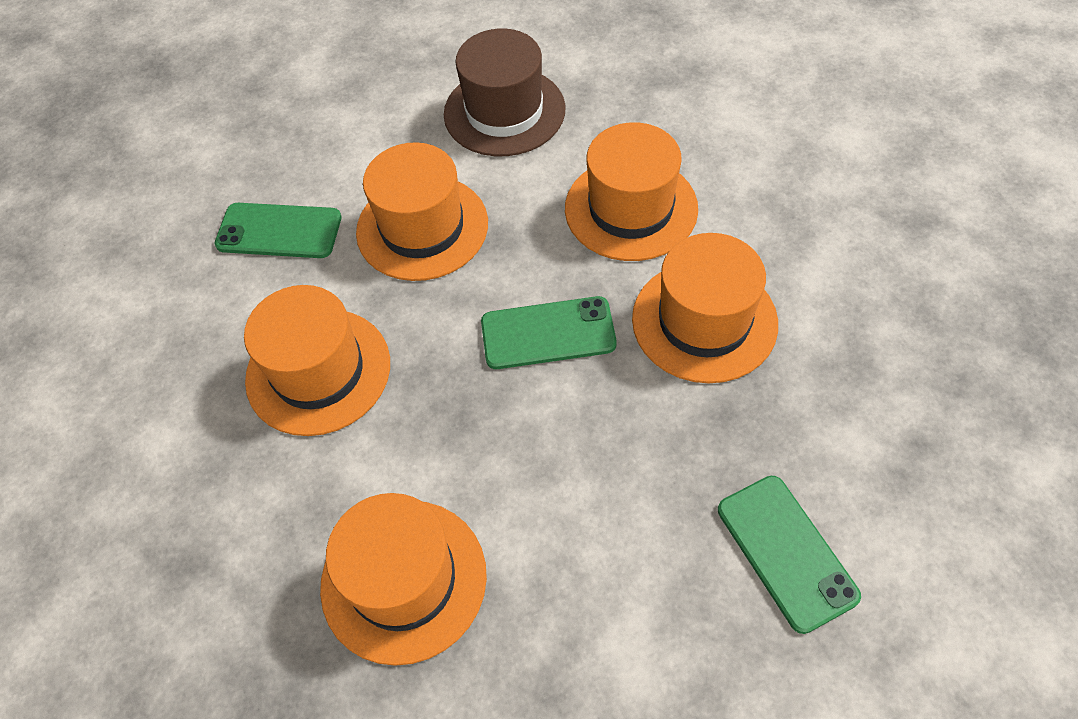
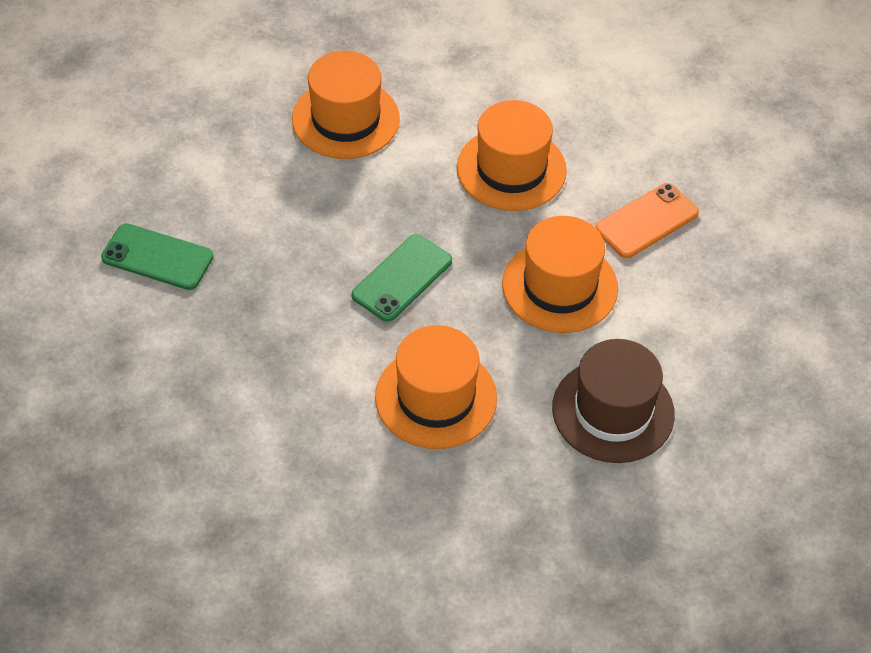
camera: 130 degrees right, 5 degrees down
green phone [215,203,341,258] -> orange phone [595,183,699,258]
orange hat [632,233,778,383] -> none

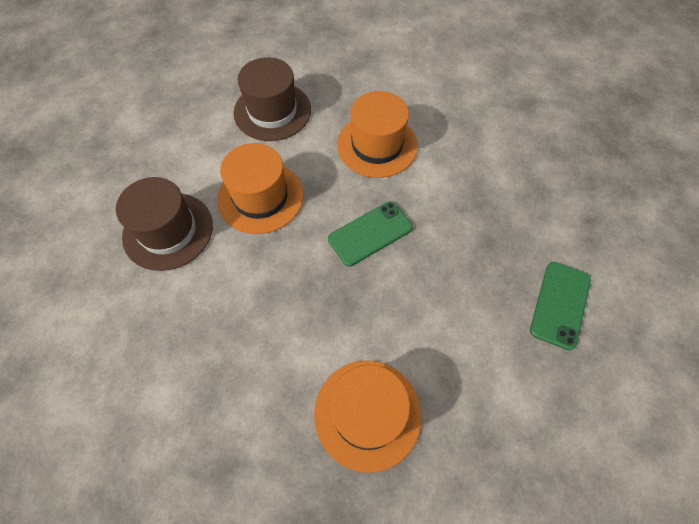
camera: 160 degrees left, 10 degrees up
green phone [101,223,214,290] -> green phone turned 75 degrees clockwise [530,262,591,350]
orange hat [457,100,567,211] -> none
orange phone [595,183,699,258] -> brown hat [116,177,213,271]

